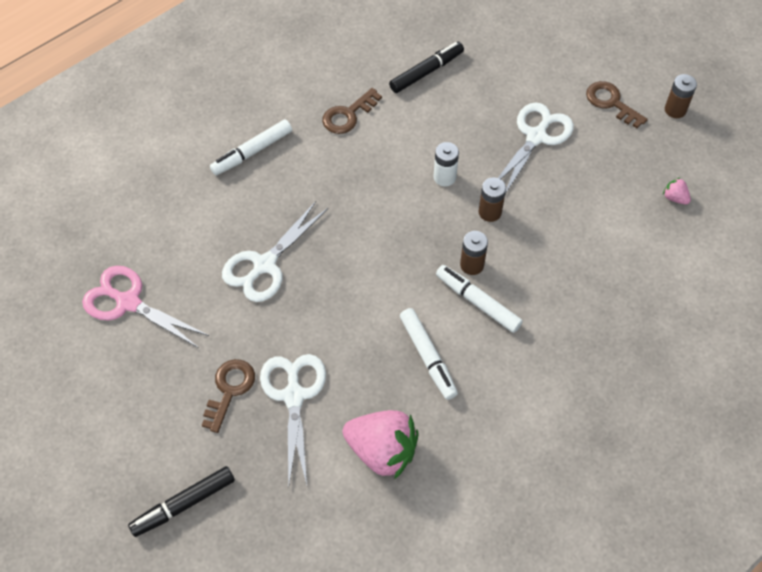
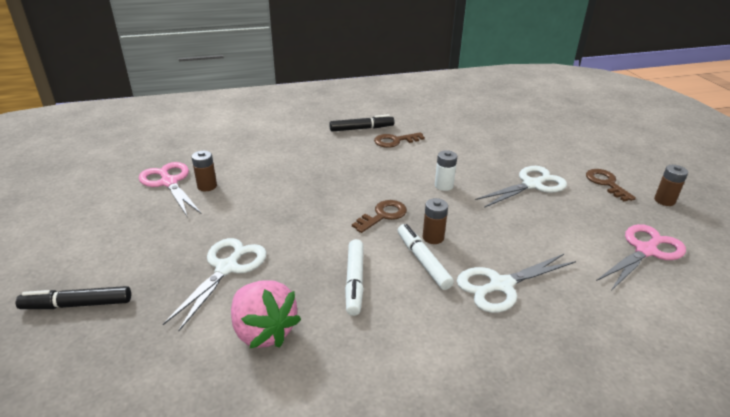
camera: 25 degrees right, 25 degrees down
brown key [202,359,255,433] -> brown key moved to [352,200,407,233]
white marker [210,119,292,175] -> none
white scissors [222,201,328,302] -> white scissors moved to [457,254,576,313]
black marker [389,42,464,93] -> black marker moved to [329,115,395,132]
brown battery [479,177,506,222] -> brown battery moved to [191,151,217,191]
pink strawberry [663,177,691,205] -> pink scissors [596,224,686,291]

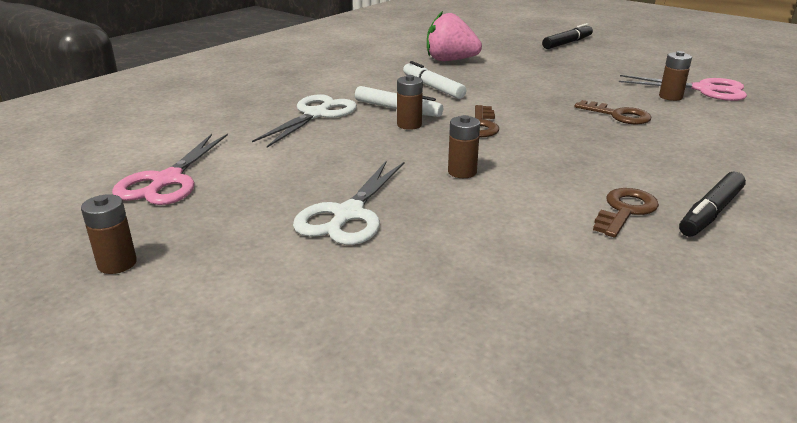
camera: 145 degrees right, 5 degrees down
white scissors [163,238,267,332] -> none
white battery [435,150,457,191] -> brown battery [448,115,480,178]
brown key [586,169,636,201] -> brown key moved to [574,100,651,125]

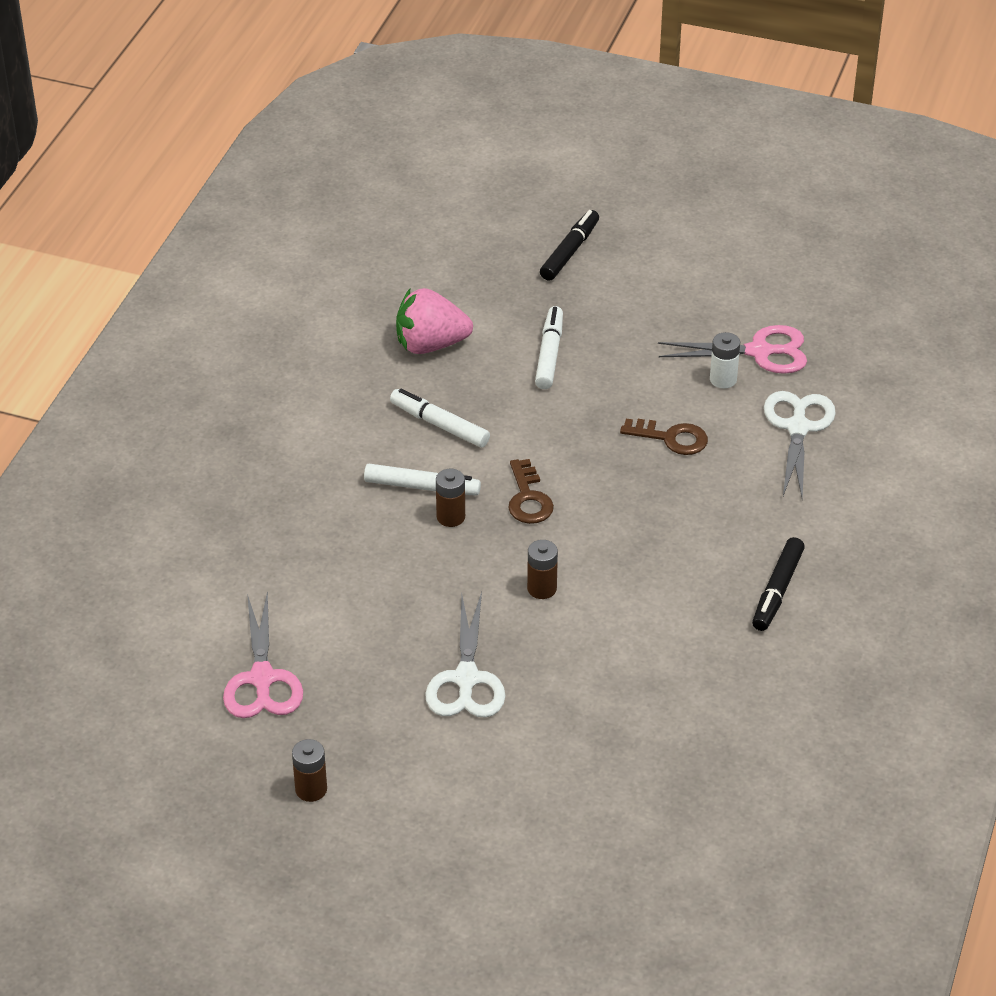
camera: 20 degrees left, 15 degrees up
white scissors [252,94,357,148] -> white scissors moved to [764,391,836,498]
brown key [593,188,659,238] -> none
brown battery [659,51,692,101] -> white battery [710,332,740,389]
none -> white marker [535,306,563,389]

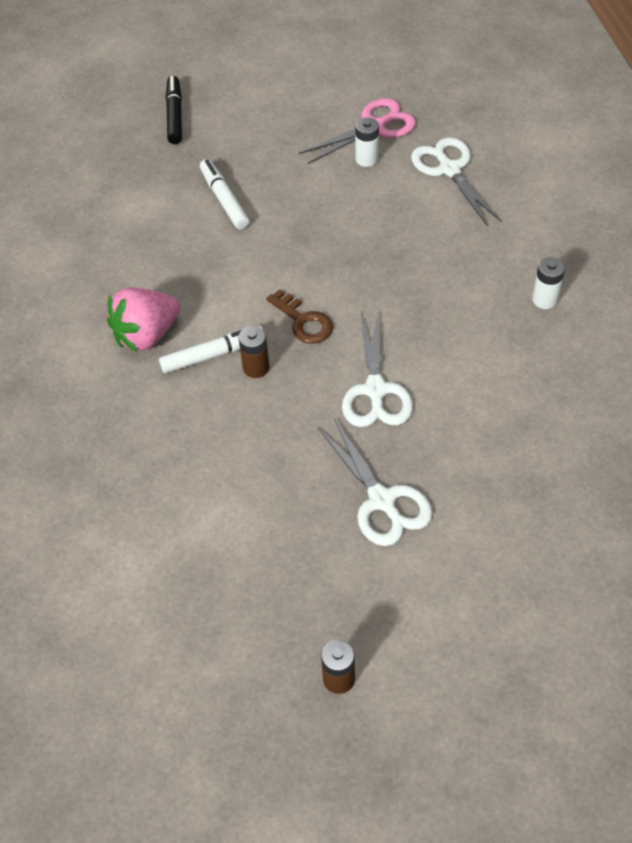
camera: 30 degrees left, 10 degrees up
pink scissors [223,590,303,718] -> none
white marker [390,389,490,447] -> none
pink strawberry [396,288,473,354] -> pink strawberry moved to [107,288,180,353]
brown battery [527,540,558,599] -> white scissors [342,313,413,427]
brown key [620,419,708,455] -> none
black marker [752,537,805,631] -> white battery [532,257,565,309]

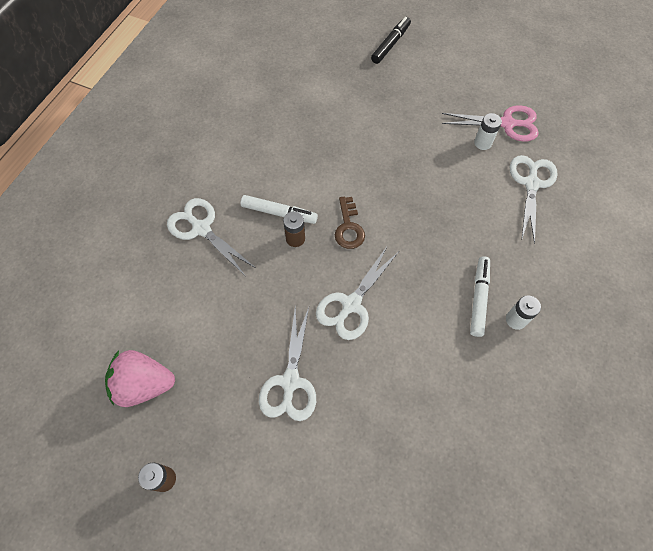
camera: 35 degrees right, 10 degrees up
pink strawberry [107,288,180,353] -> pink strawberry moved to [105,350,175,407]
white marker [200,159,249,229] -> white marker moved to [470,256,490,337]
none -> white scissors [167,198,256,275]

